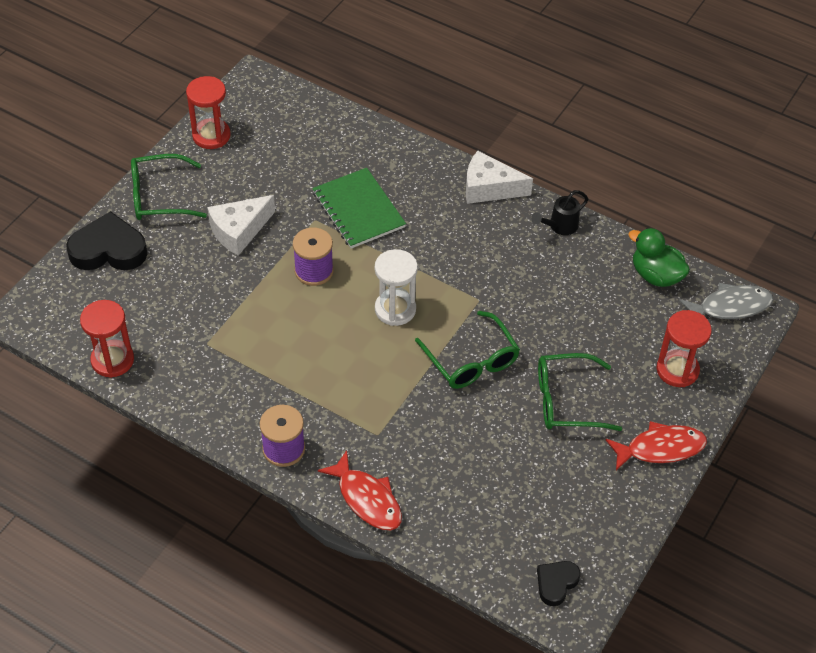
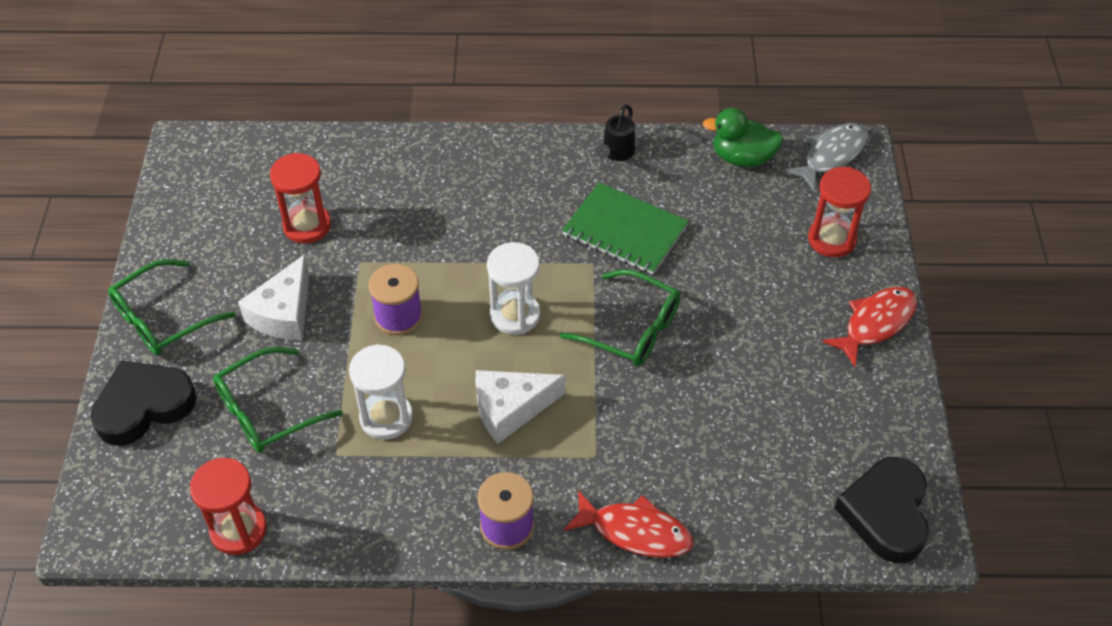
camera: 30 degrees left, 0 degrees up
red hourglass [186,76,231,149] -> red hourglass moved to [270,153,331,243]
green notebook [312,168,406,248] -> green notebook moved to [562,182,689,275]
white cheese [466,151,533,204] -> white cheese moved to [476,370,565,444]
black heart [537,561,580,606] -> black heart [834,457,929,563], size x1.81
green glasses [538,353,622,431] -> green glasses moved to [213,347,343,453]
none -> white hourglass [349,344,413,440]

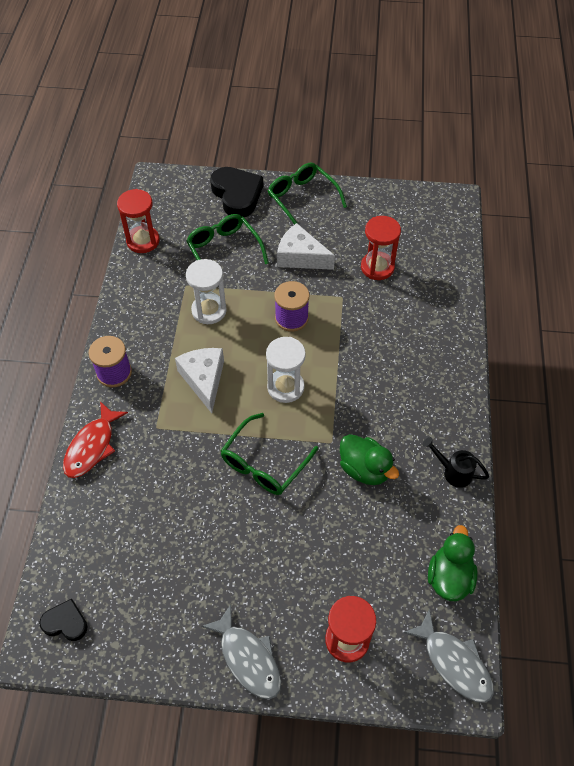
camera: 95 degrees right, 5 degrees up
green notebook [562,182,689,275] -> green duck [340,434,399,485]
red fish [822,287,917,367] -> grey fish [201,604,281,699]
black heart [834,457,929,563] -> black heart [39,599,88,641], size x0.55

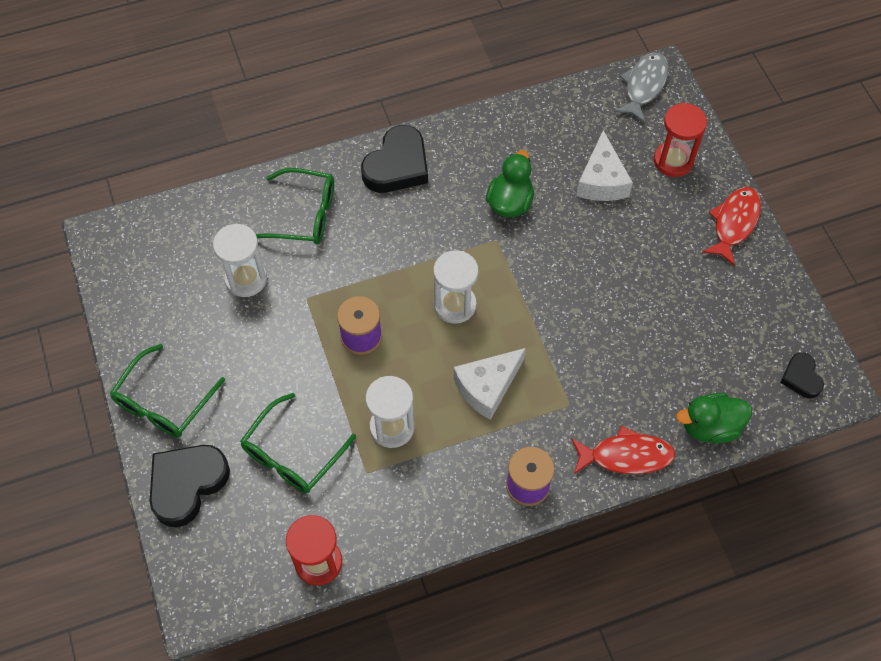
camera: 115 degrees left, 5 degrees up
grey fish [201,604,281,699] -> red fish [702,187,761,266]
green glasses [221,413,318,495] -> green glasses moved to [256,168,334,244]
white cheese [277,223,335,270] -> white cheese moved to [576,130,633,201]
red hourglass [361,216,401,280] -> white hourglass [213,224,267,297]
black watering can [422,437,489,488] -> none
green duck [428,525,478,601] -> green duck moved to [676,393,752,444]
none -> black heart [361,125,428,193]

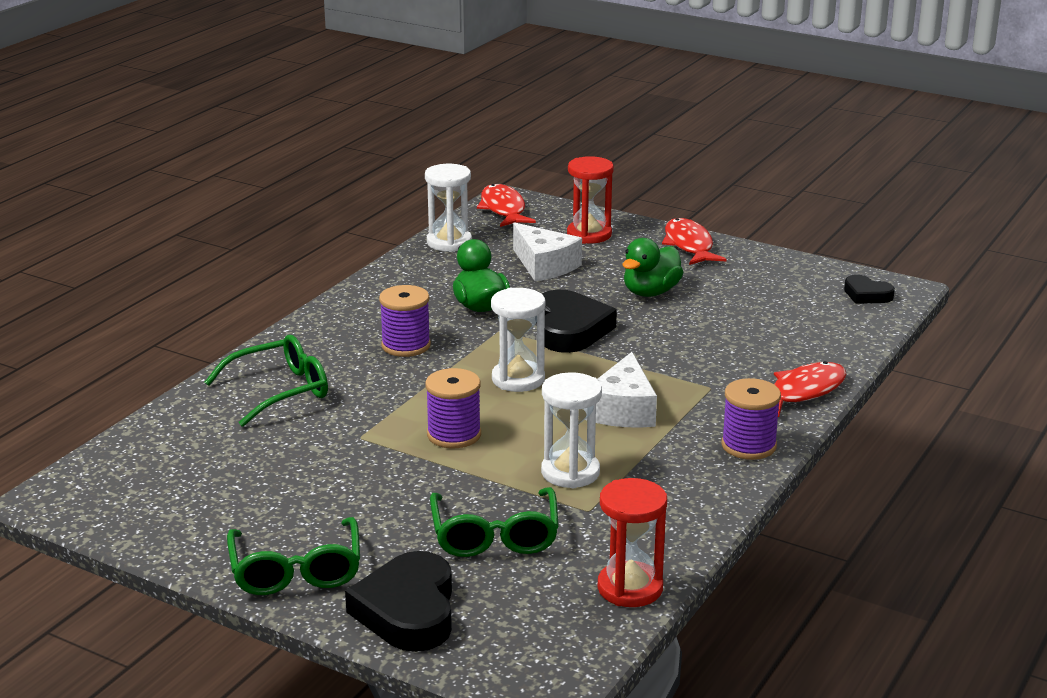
camera: 40 degrees left, 35 degrees down
white hourglass [213,224,267,297] -> white hourglass moved to [425,164,472,252]
black heart [361,125,428,193] -> black heart moved to [542,290,617,353]
grey fish [614,52,669,123] -> red fish [477,184,536,227]
green duck [676,393,752,444] -> green duck moved to [623,238,684,297]
none -> purple spool [379,285,431,357]

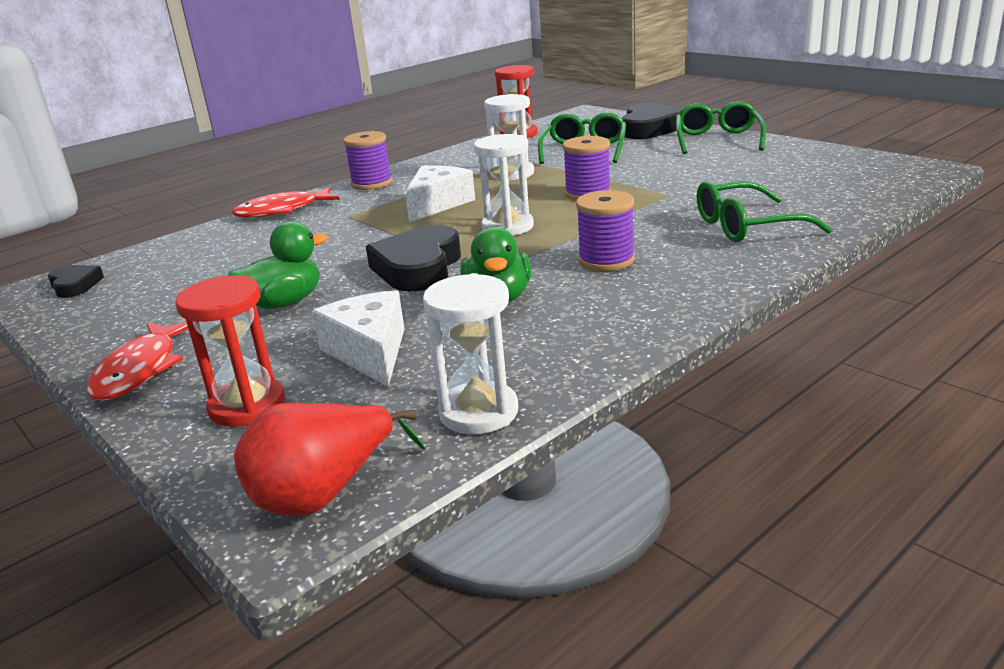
camera: 160 degrees left, 0 degrees up
red fish [477,184,536,227] -> red pear [234,403,426,516]

